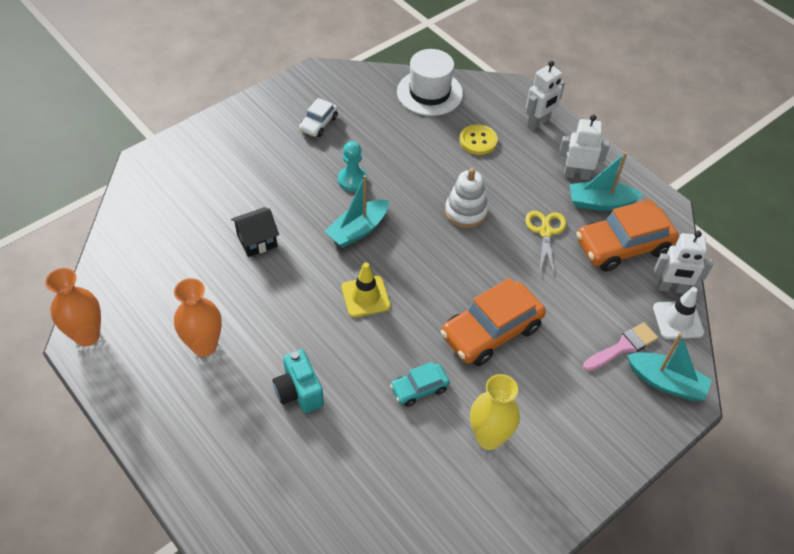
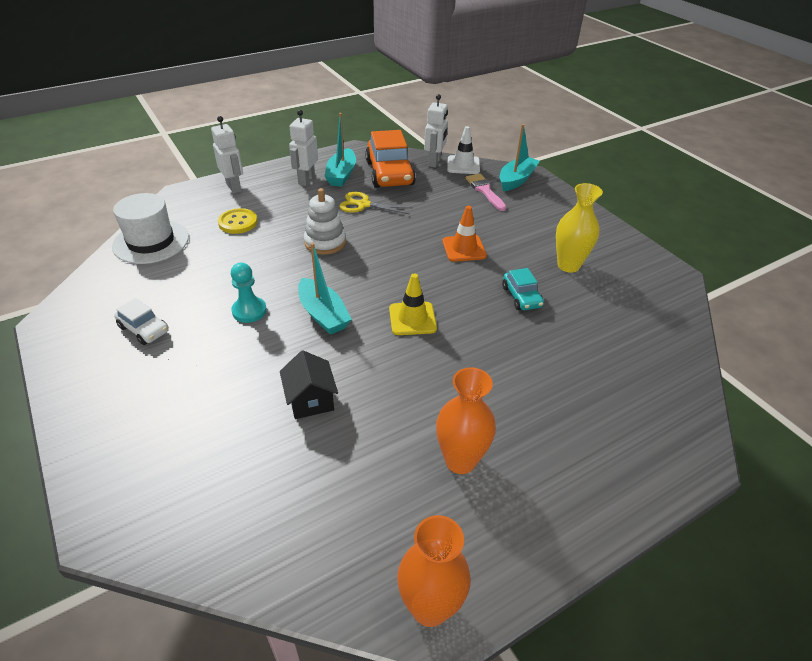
camera: 80 degrees left, 10 degrees down
turquoise camera [273,349,324,413] -> none
orange car [441,278,546,366] -> orange traffic cone [442,206,487,262]

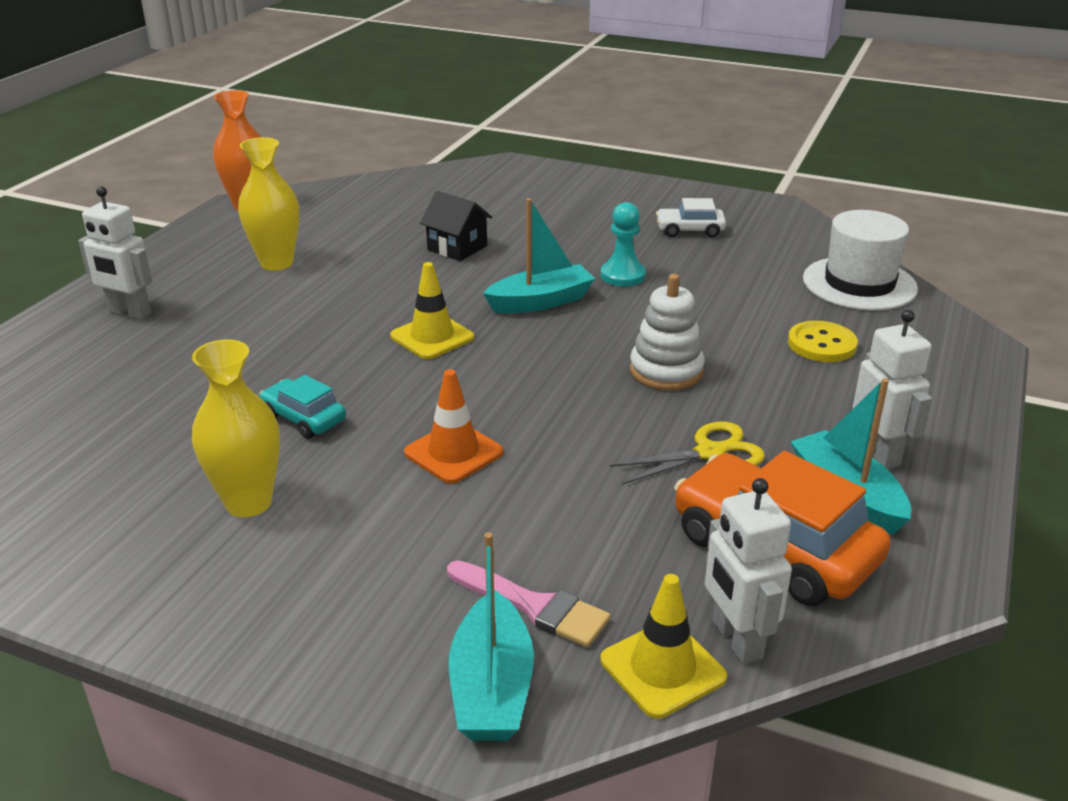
camera: 145 degrees right, 10 degrees down
white robot [211,116,243,194] -> white robot moved to [78,186,152,320]
turquoise boat [298,243,352,335] -> turquoise boat turned 135 degrees clockwise [483,198,596,313]
orange vase [436,367,496,474] -> yellow vase [238,137,299,271]
white traffic cone [447,126,480,174] -> yellow traffic cone [600,574,727,719]

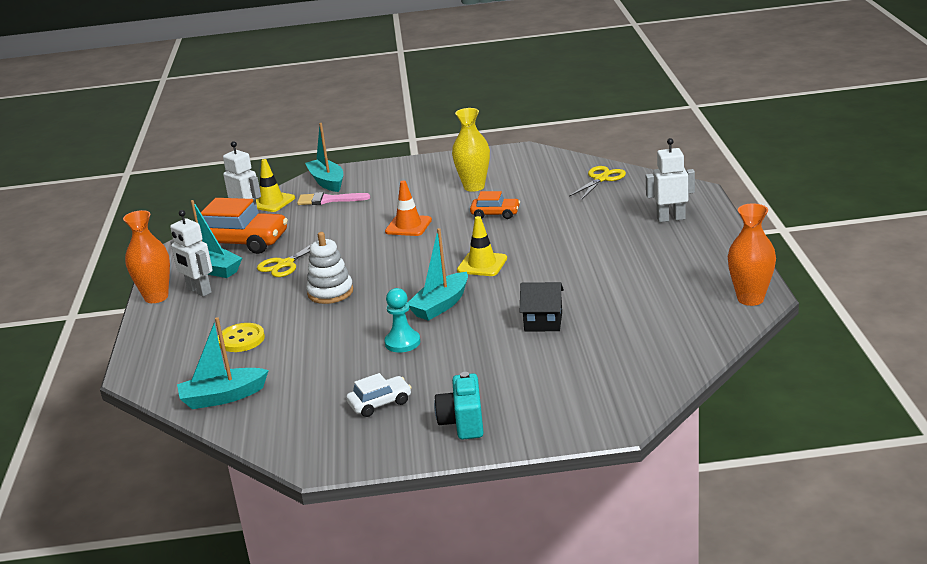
camera: 155 degrees right, 5 degrees down
yellow vase [238,137,299,271] -> none
turquoise car [259,375,346,439] -> orange car [470,191,520,219]
white hat [803,210,918,311] -> turquoise boat [177,317,269,409]
none -> orange vase [123,210,170,303]
none -> turquoise camera [434,372,484,440]
none -> yellow scissors [569,166,626,200]

